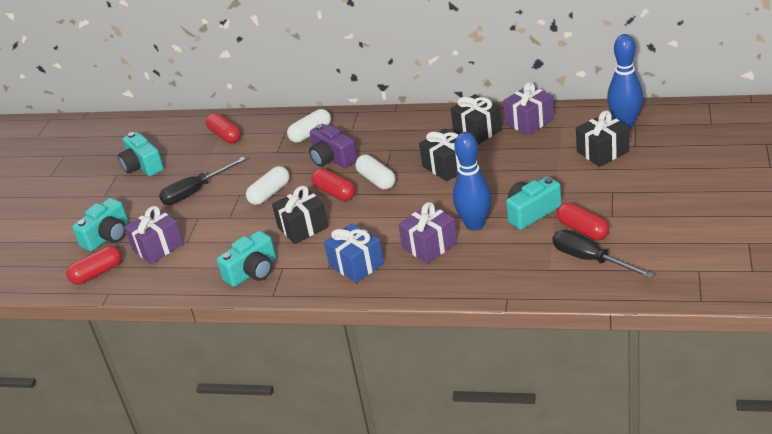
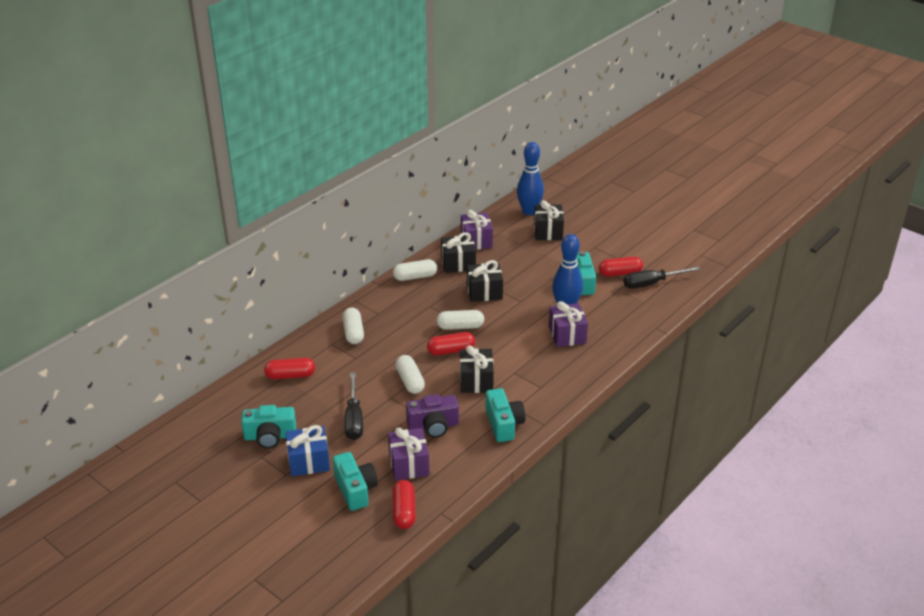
camera: 65 degrees left, 0 degrees up
purple camera [309,124,358,168] -> purple camera moved to [406,394,459,438]
blue gift [324,223,384,283] -> blue gift moved to [286,425,330,476]
none -> white capsule [393,259,437,281]

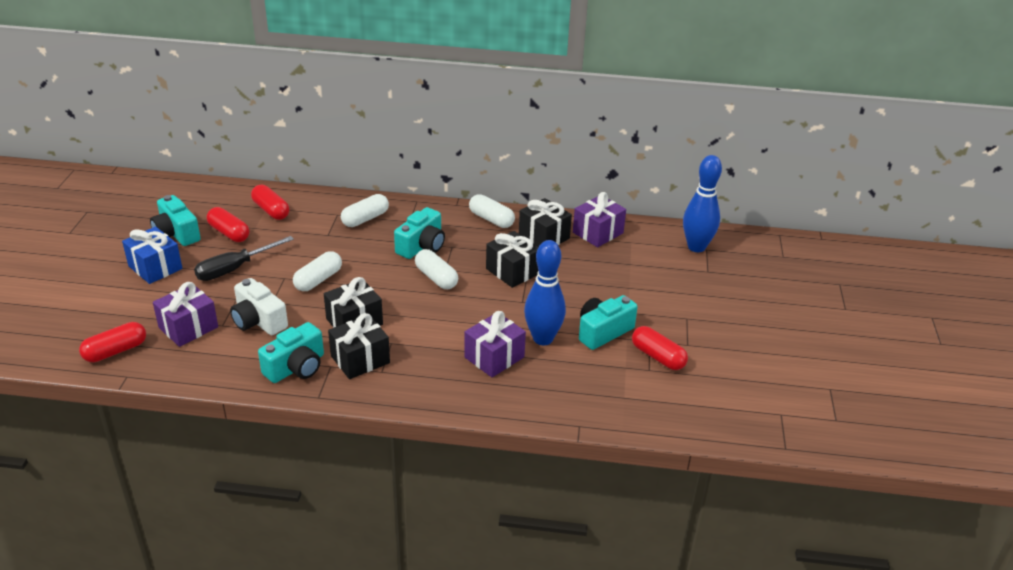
camera: 55 degrees right, 0 degrees up
turquoise camera [333,452,378,511] -> turquoise camera moved to [394,207,445,259]
purple camera [406,394,459,438] -> white camera [230,278,288,335]
red capsule [427,332,475,355] -> red capsule moved to [207,207,250,242]
black gift [534,200,564,240] -> black gift moved to [328,313,390,379]
black screwdriver [623,266,700,289] -> none

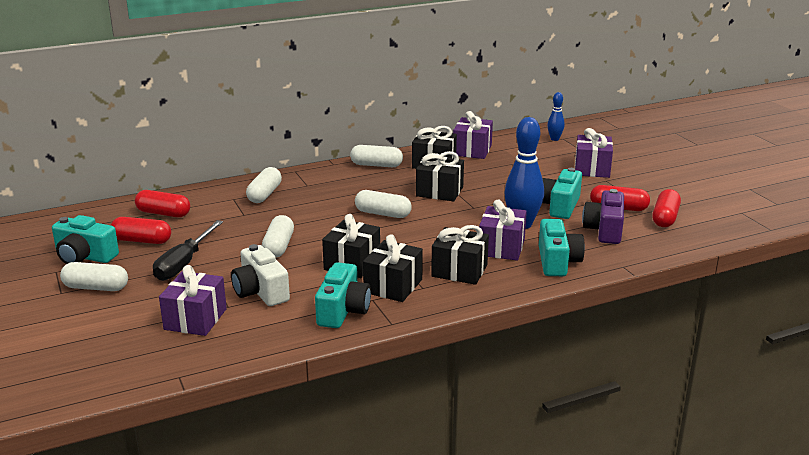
camera: 30 degrees left, 10 degrees down
red capsule [79,322,146,362] -> red capsule moved to [652,189,681,227]
blue gift [122,227,182,284] -> white capsule [60,262,128,291]
white camera [230,278,288,335] -> white camera turned 45 degrees clockwise [231,244,290,306]
turquoise camera [394,207,445,259] -> turquoise camera moved to [539,219,585,276]
blue bowling pin [683,155,722,252] -> blue bowling pin [547,92,565,141], size x0.52
none -> black gift [431,225,489,285]
none -> purple gift [575,128,613,178]
none -> purple camera [582,189,624,244]

